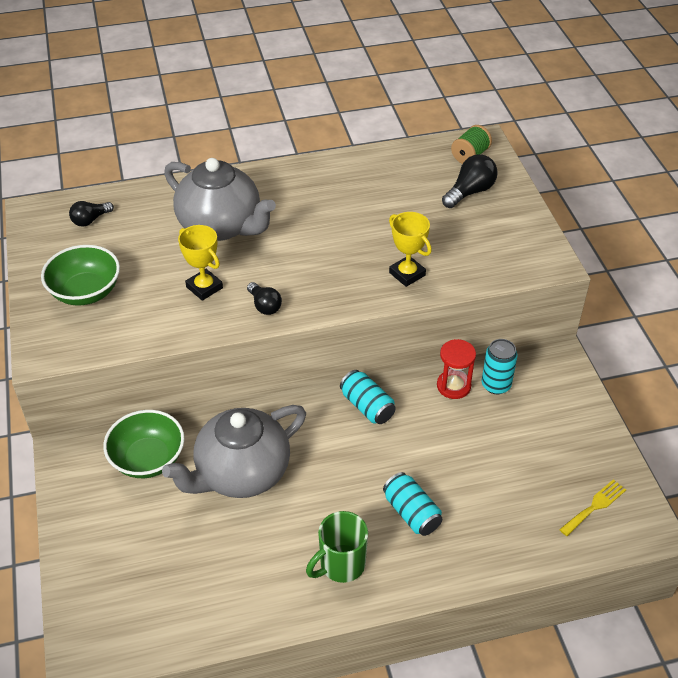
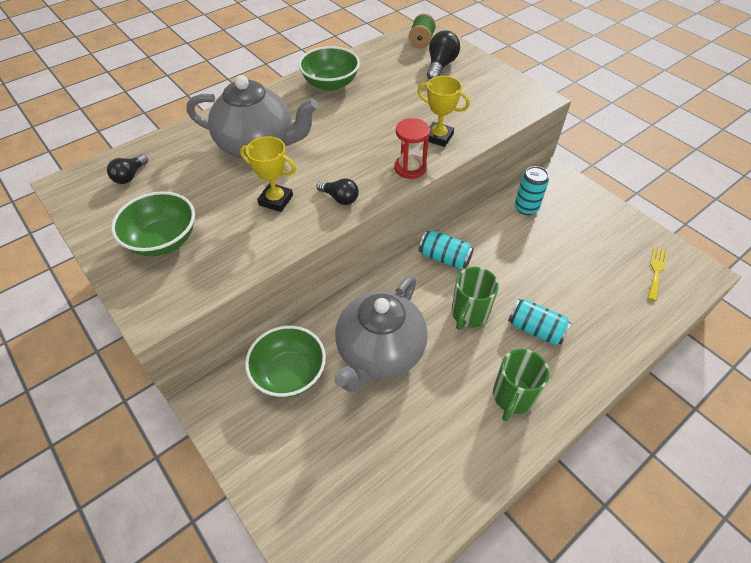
camera: 25 degrees left, 5 degrees up
red hourglass [437,339,476,399] -> red hourglass moved to [394,118,430,179]
none -> green bowl [298,46,360,91]
none -> green mug [452,267,499,330]

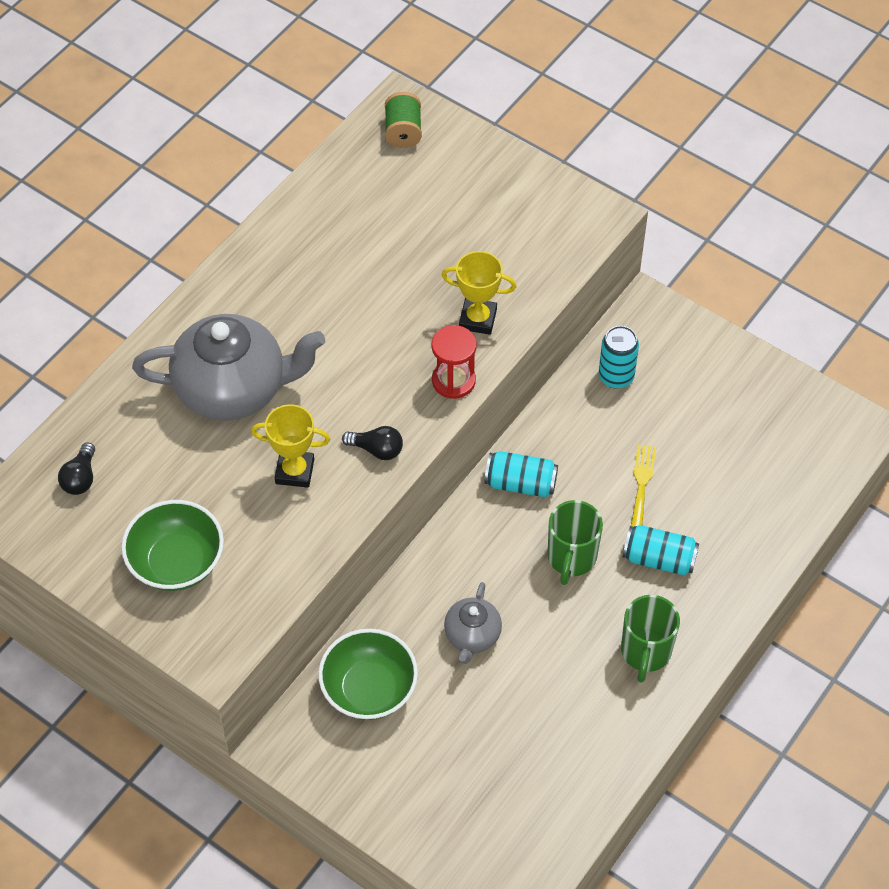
camera: 15 degrees left, 5 degrees up
green bowl [298,46,360,91] -> none
grey teapot [334,274,428,392] -> grey teapot [444,582,502,664], size x0.50
black light bulb [427,30,460,80] -> none
yellow fork [648,246,668,301] -> yellow fork moved to [631,445,656,527]

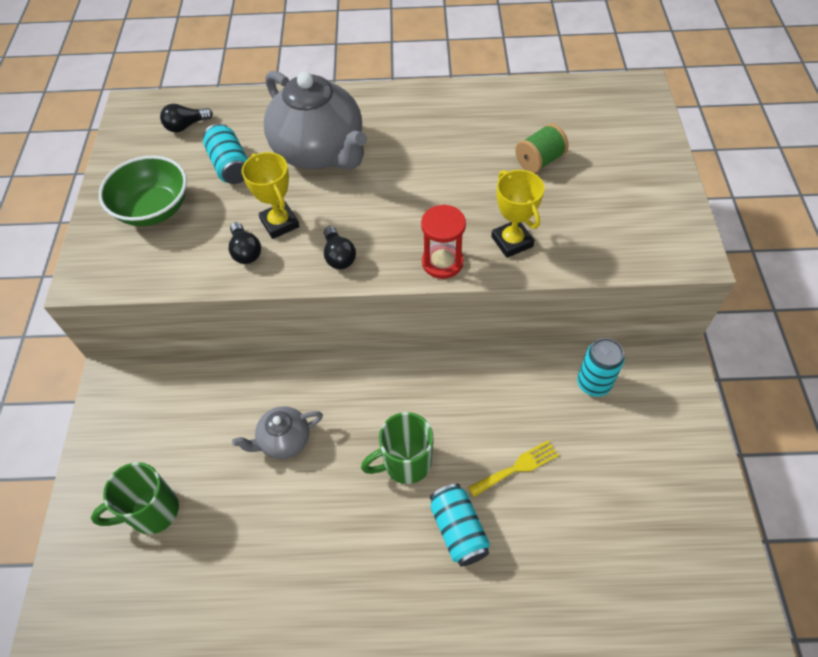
camera: 55 degrees right, 0 degrees up
green bowl [318,629,418,720] -> none
green spool [385,92,422,148] -> green spool moved to [515,124,569,173]
turquoise can [484,451,558,497] -> turquoise can moved to [203,123,248,184]
green mug [621,595,680,683] -> green mug moved to [91,462,179,534]
none -> black light bulb [229,222,261,264]

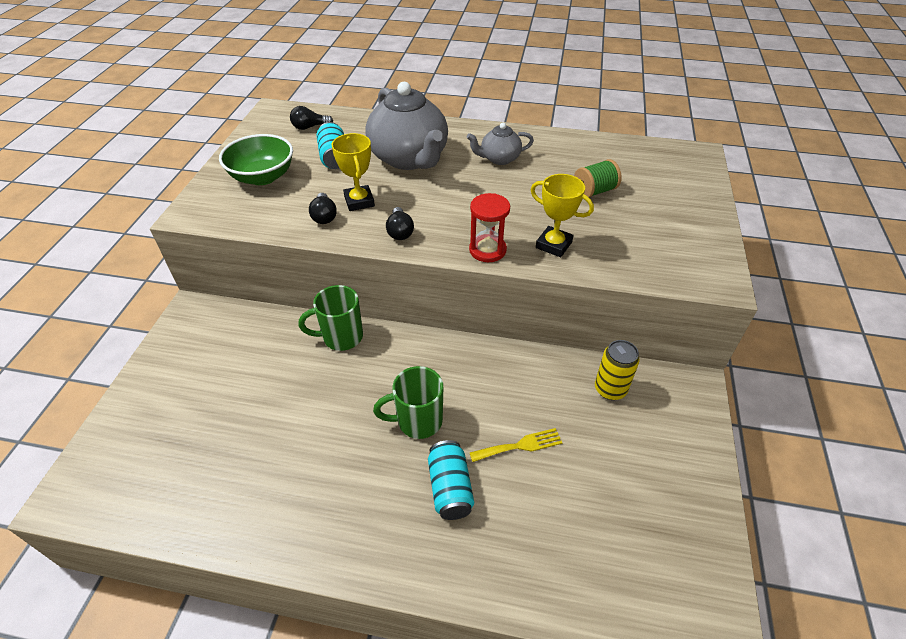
camera: 10 degrees right, 10 degrees down
green mug [91,462,179,534] -> green mug moved to [299,285,363,351]
grey teapot [232,406,323,459] -> grey teapot moved to [467,123,534,165]
yellow trophy [491,170,544,258] -> yellow trophy turned 45 degrees counterclockwise [531,174,594,257]
turquoise can [577,338,624,397] -> yellow can [595,340,640,400]

